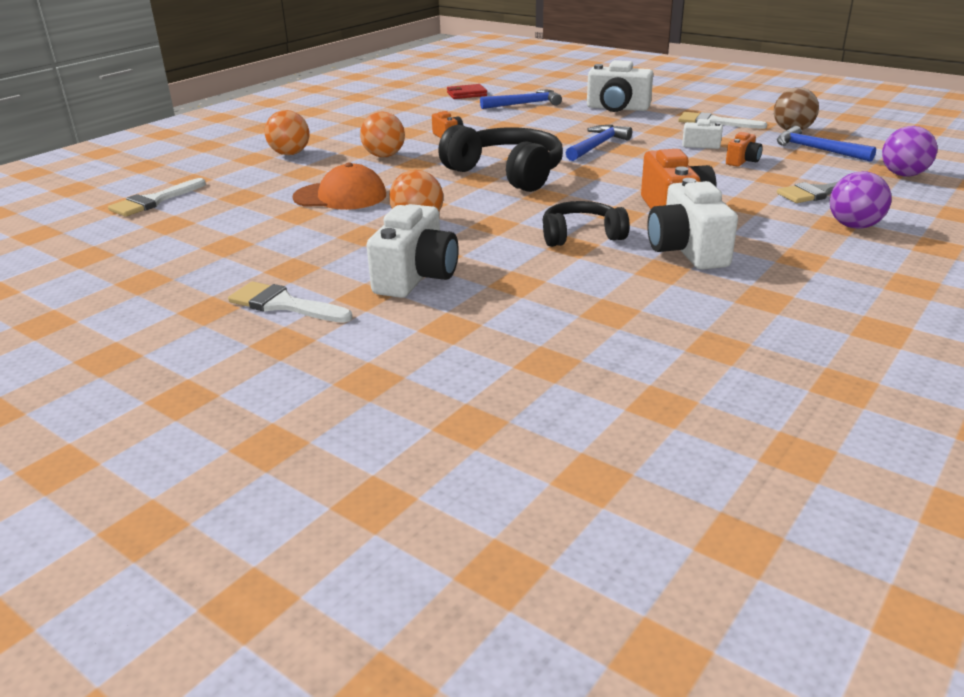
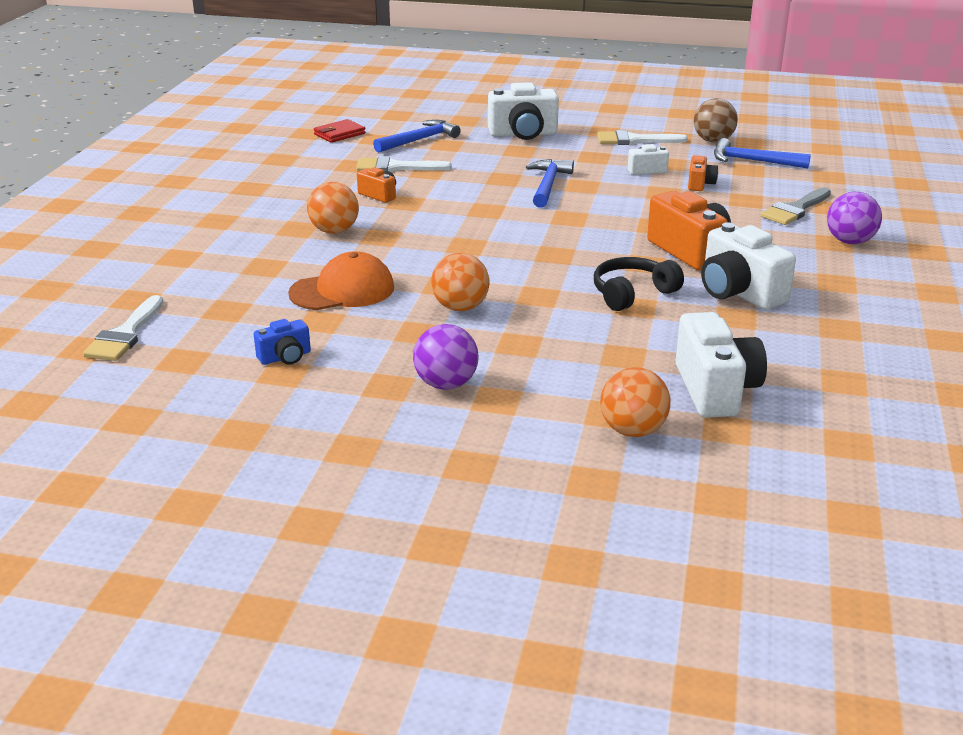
camera: 25 degrees left, 0 degrees up
white brush [228,281,353,323] -> white brush moved to [356,156,452,172]
orange ball [265,110,309,155] -> orange ball moved to [600,367,670,437]
white camera [367,204,459,298] -> white camera moved to [675,312,767,418]
black headphones [438,125,563,192] -> none
purple ball [882,126,938,177] -> purple ball moved to [413,324,479,390]
none -> blue camera [254,319,311,365]

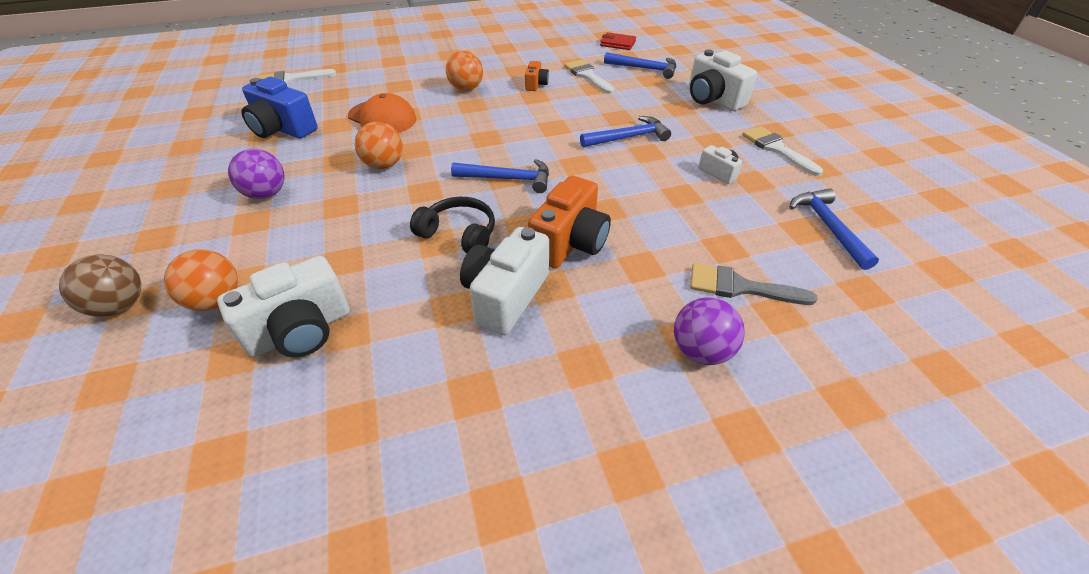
camera: 60 degrees right, 15 degrees up
blue camera [254,319,311,365] -> blue camera [241,77,318,138], size x1.91
orange camera [688,155,718,191] -> none
brown ball [694,98,738,143] -> brown ball moved to [59,255,141,317]
none -> blue hammer [451,159,549,193]

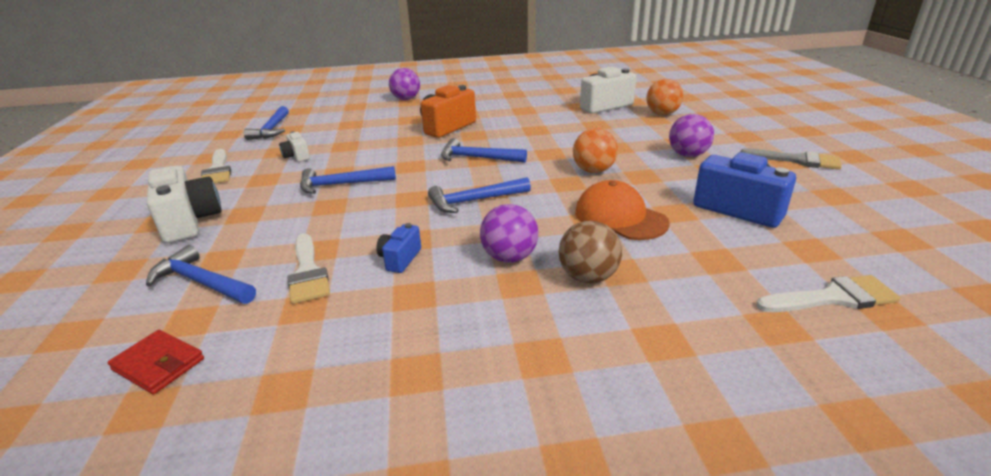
camera: 170 degrees left, 15 degrees down
brown ball [59,255,141,317] -> brown ball moved to [559,221,622,283]
black headphones [410,197,495,253] -> none
orange ball [446,51,483,91] -> purple ball [480,204,538,263]
white camera [460,227,549,335] -> none
orange camera [525,61,549,91] -> blue camera [376,223,421,273]
grey brush [690,263,818,305] -> grey brush moved to [741,148,842,170]
none -> blue hammer [428,177,531,213]

